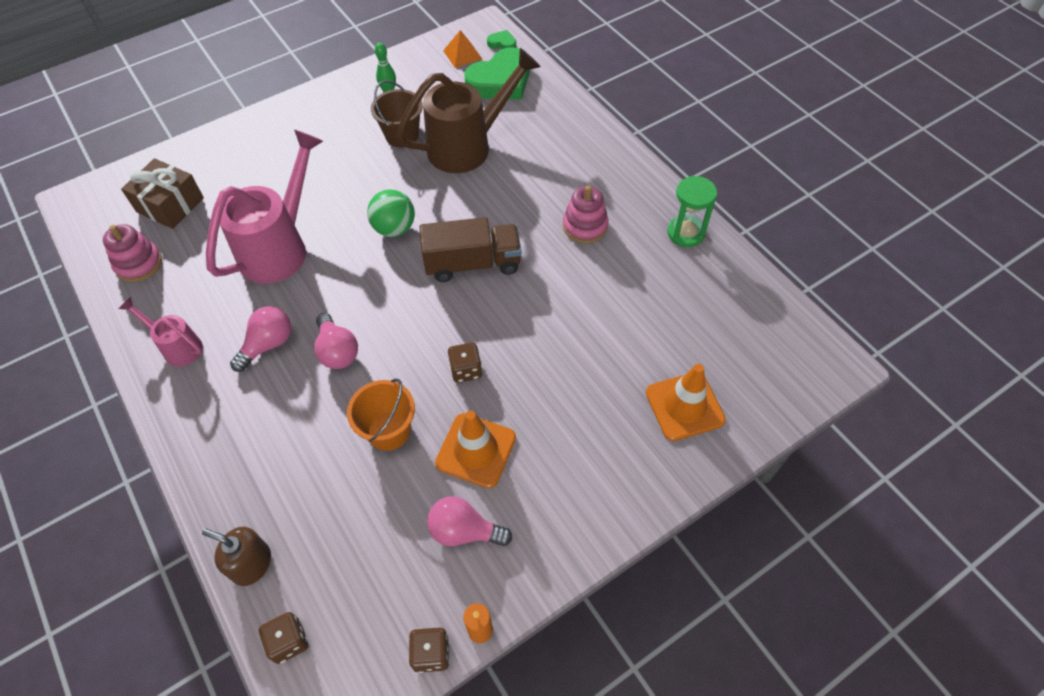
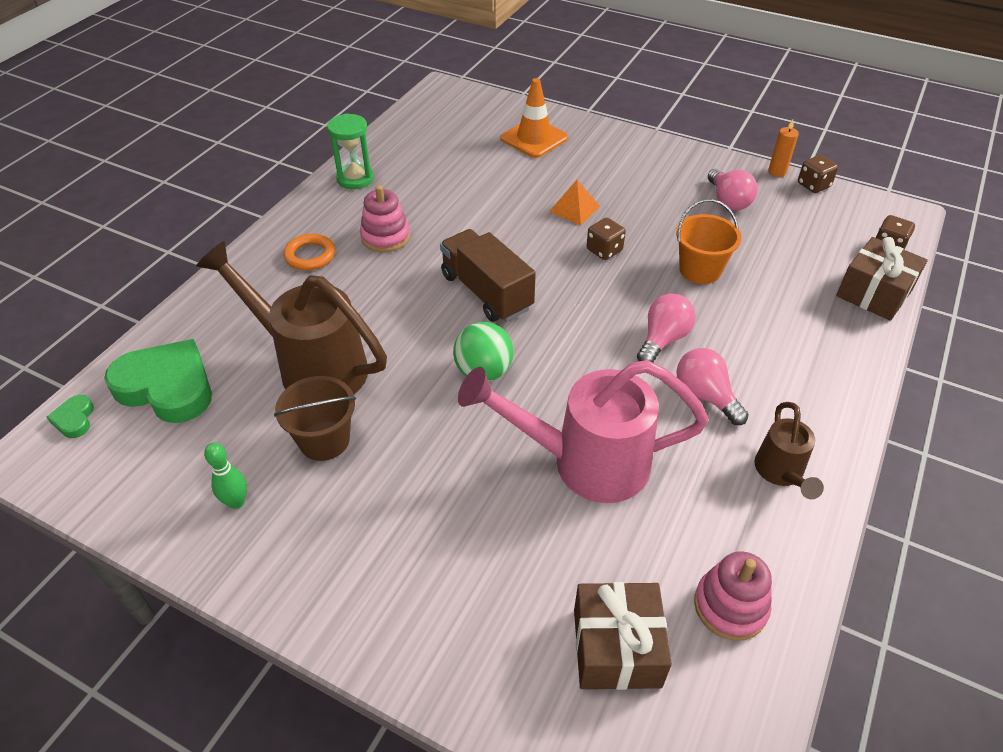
camera: 120 degrees left, 10 degrees down
pink watering can [119,297,203,367] -> brown watering can [754,402,824,499]
brown soap dispenser [202,527,271,586] -> brown gift [836,237,928,321]
pink light bulb [230,306,291,372] -> pink light bulb turned 45 degrees clockwise [676,348,749,425]
orange traffic cone [435,410,516,488] -> none
orange pyramid [443,30,482,68] -> orange pyramid moved to [549,180,600,225]
none -> orange ring [283,234,335,270]

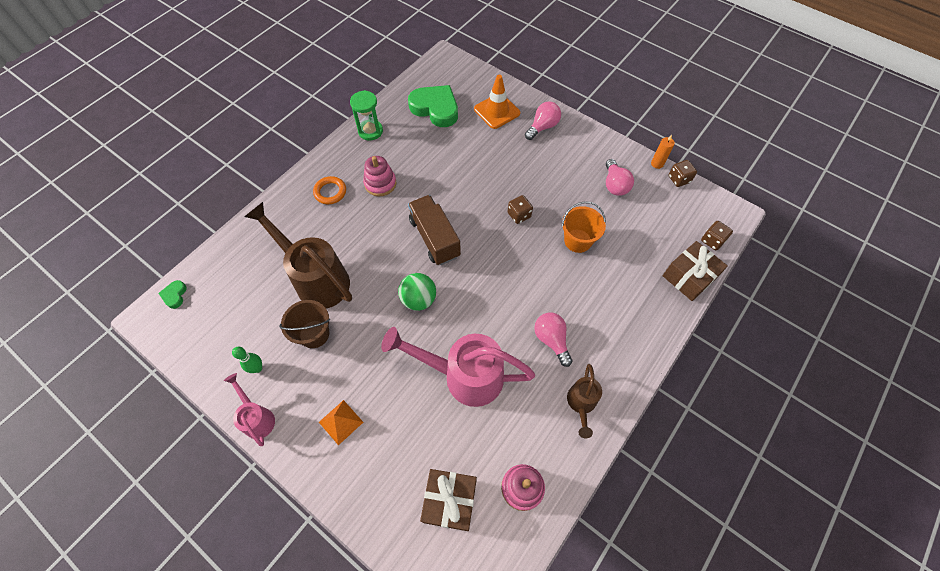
camera: 10 degrees right, 15 degrees up
green heart [104,339,212,423] -> green heart moved to [408,85,458,127]
orange pyramid [549,180,600,225] -> orange pyramid moved to [319,400,363,445]
pink light bulb [637,294,696,362] -> pink light bulb moved to [525,101,561,140]
none -> pink watering can [224,373,275,446]

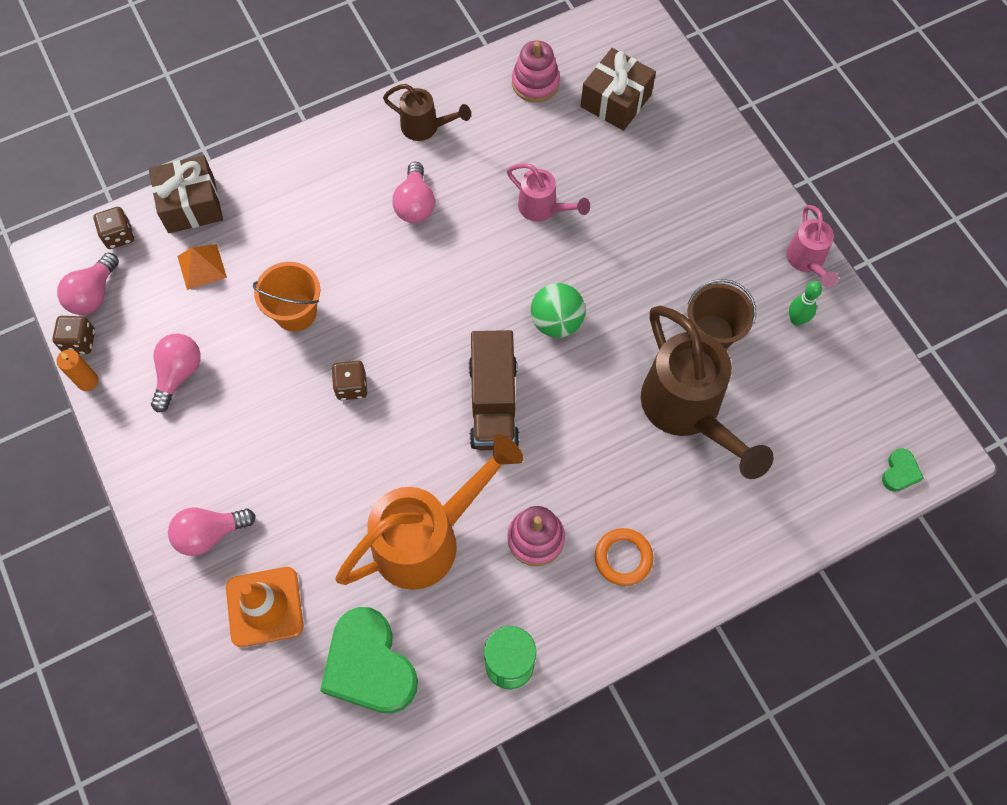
camera: 155 degrees left, 5 degrees up
orange pyramid [319,400,363,445] -> orange pyramid moved to [177,244,227,290]
pink watering can [381,327,535,407] -> pink watering can [507,163,590,222], size x0.52
brown watering can [567,364,602,438] -> brown watering can turned 75 degrees clockwise [383,84,471,141]
none -> pink light bulb [57,253,119,315]
none -> orange watering can [335,434,524,590]

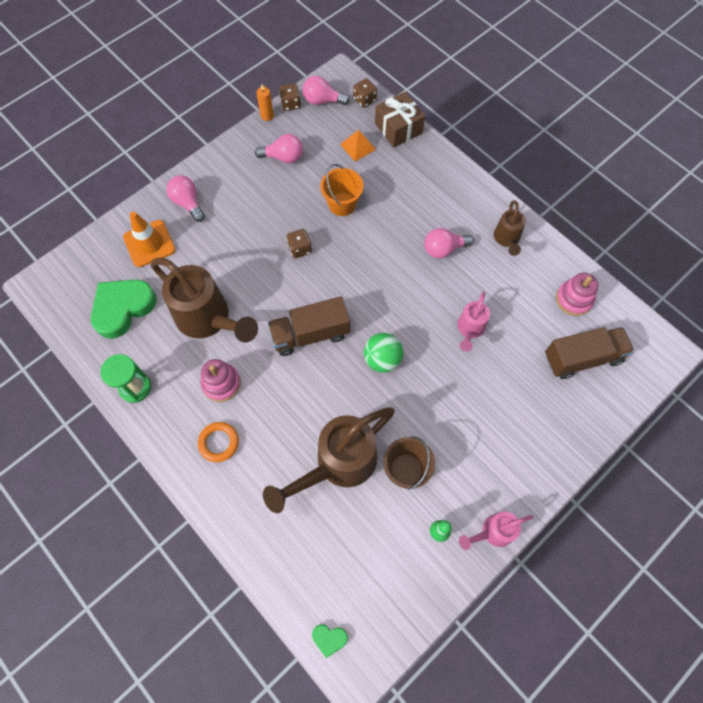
camera: 75 degrees right, 0 degrees up
orange watering can [335,434,524,590] -> brown watering can [151,258,258,343]
brown gift [581,48,656,131] -> brown truck [545,327,634,379]

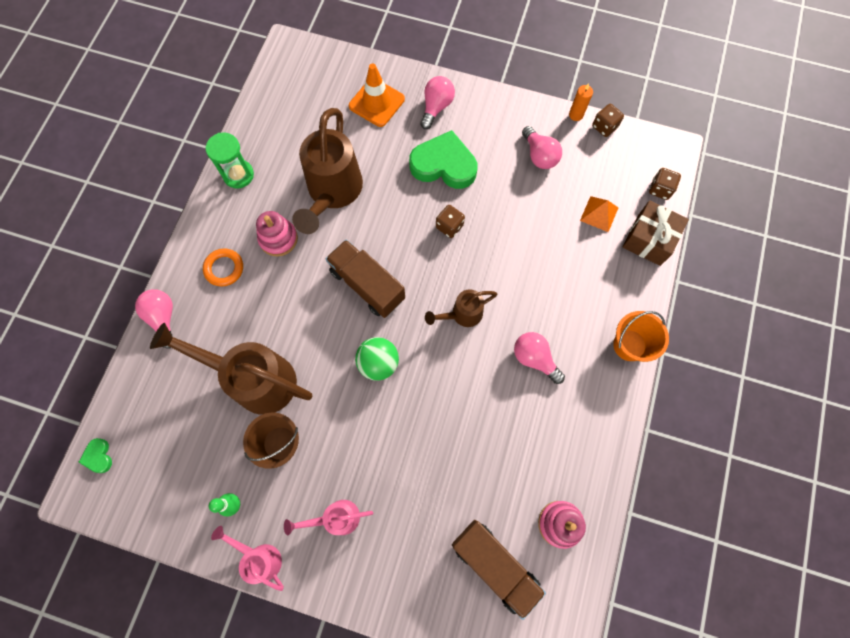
camera: 60 degrees right, 5 degrees up
green heart [91,279,157,339] -> green heart moved to [409,130,477,189]
pink light bulb [302,76,350,105] -> pink light bulb moved to [135,289,173,348]
orange bucket [320,164,364,216] -> orange bucket moved to [613,311,669,362]
pink watering can [458,292,490,352] -> pink watering can moved to [284,500,373,535]
brown watering can [494,200,526,256] -> brown watering can moved to [425,289,497,327]

